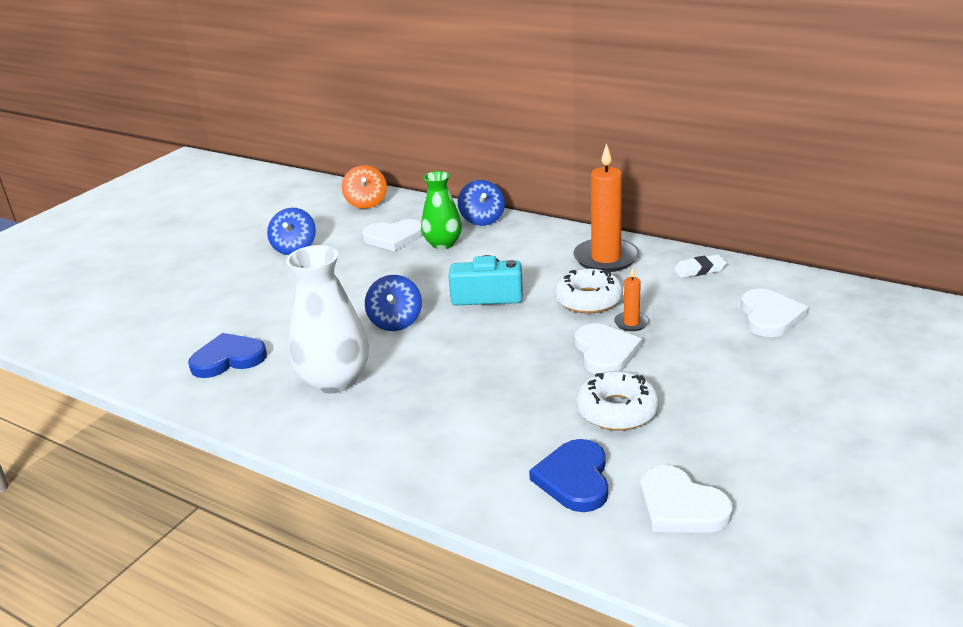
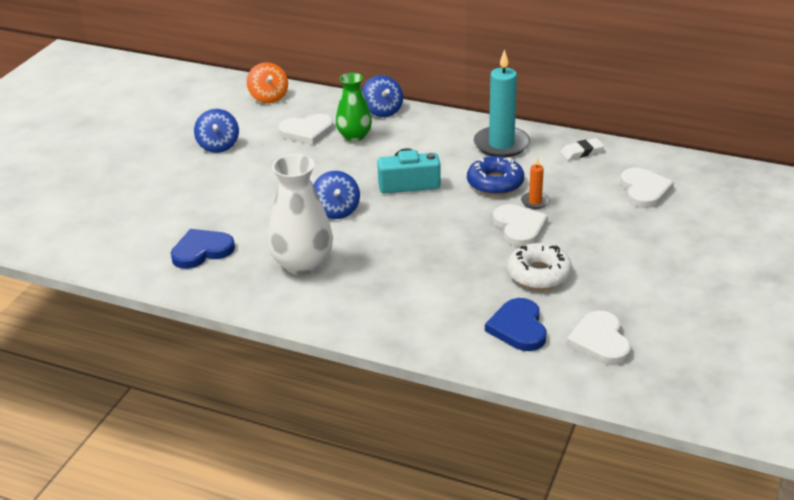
camera: 10 degrees left, 5 degrees up
white donut [554,268,623,314] -> blue donut [467,156,524,195]
orange candle [573,143,639,272] -> turquoise candle [474,49,530,157]
white heart [640,465,732,533] -> white heart turned 45 degrees clockwise [566,311,631,365]

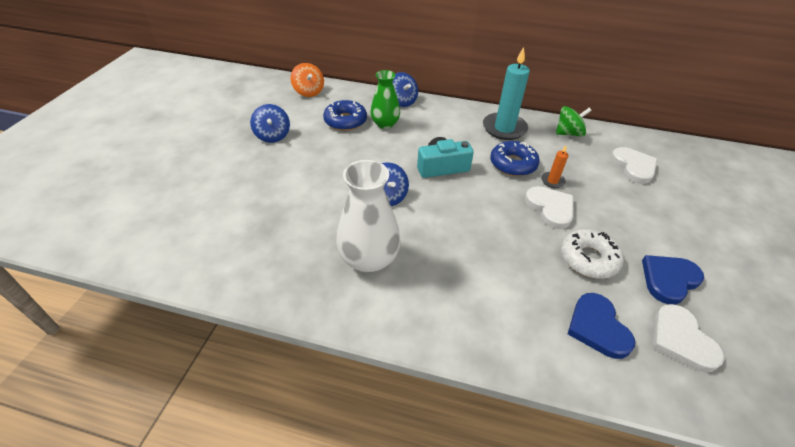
camera: 10 degrees left, 10 degrees up
blue heart [171,229,235,269] -> blue heart moved to [642,255,704,305]
white heart [279,114,334,145] -> blue donut [323,100,367,131]
white eraser [560,138,604,160] -> green spinning top [556,106,592,137]

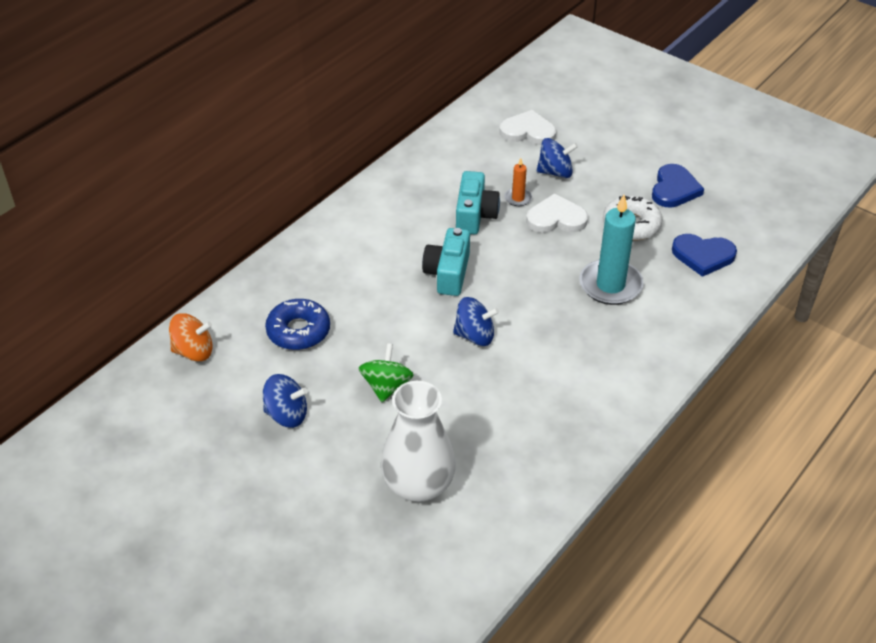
camera: 65 degrees left, 0 degrees up
white vase [336,160,401,273] -> white vase moved to [381,381,456,502]
green vase [371,70,400,129] -> none
blue spinning top [393,72,418,107] -> blue spinning top moved to [537,138,578,178]
turquoise candle [483,47,530,140] -> turquoise candle moved to [579,195,644,305]
blue donut [490,141,540,176] -> turquoise camera [456,171,500,234]
green spinning top [556,106,592,137] -> green spinning top moved to [359,343,414,402]
blue heart [642,255,704,305] -> blue heart turned 150 degrees counterclockwise [652,164,704,208]
white heart [652,304,725,372] -> none

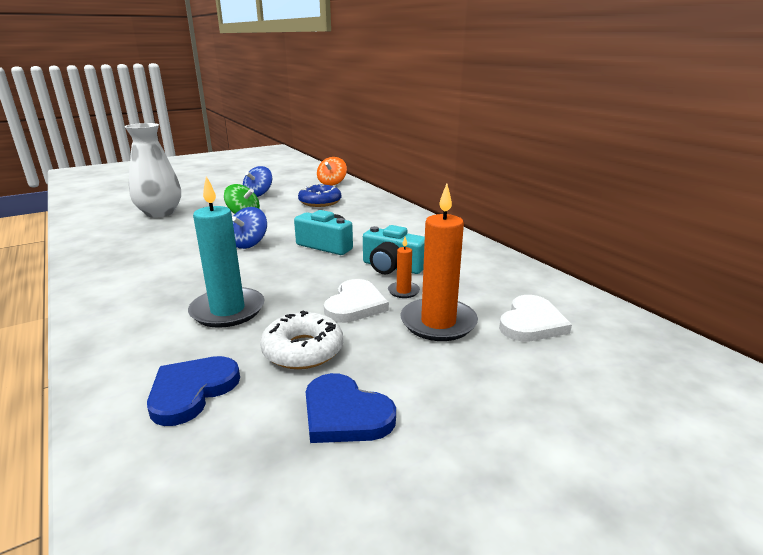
camera: 110 degrees right, 20 degrees down
blue spinning top [537,138,578,178] -> orange candle [401,184,478,341]

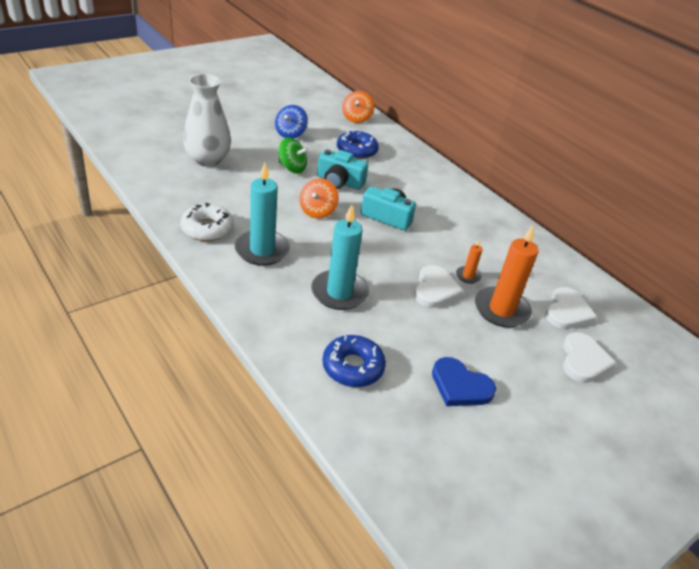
camera: 10 degrees left, 15 degrees up
blue heart [147,356,240,426] -> blue donut [323,335,386,387]
blue spinning top [232,207,267,249] -> orange spinning top [300,178,339,219]
white donut [260,311,343,369] -> white donut moved to [180,203,234,241]
turquoise camera [363,225,425,274] -> turquoise camera moved to [317,149,368,190]
none -> turquoise candle [235,163,290,266]
none -> white heart [563,332,617,383]

